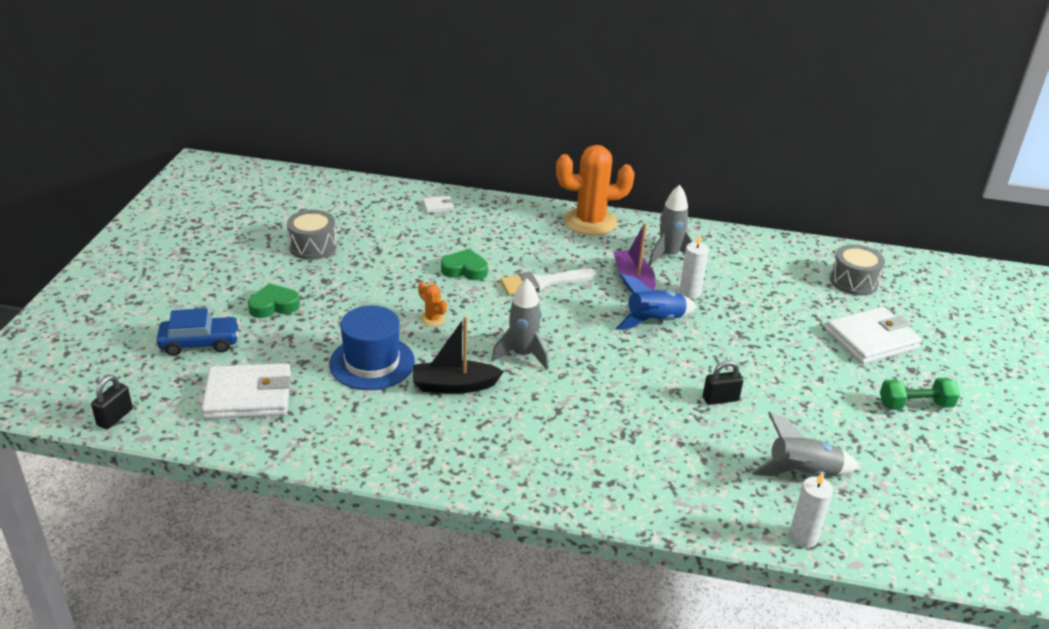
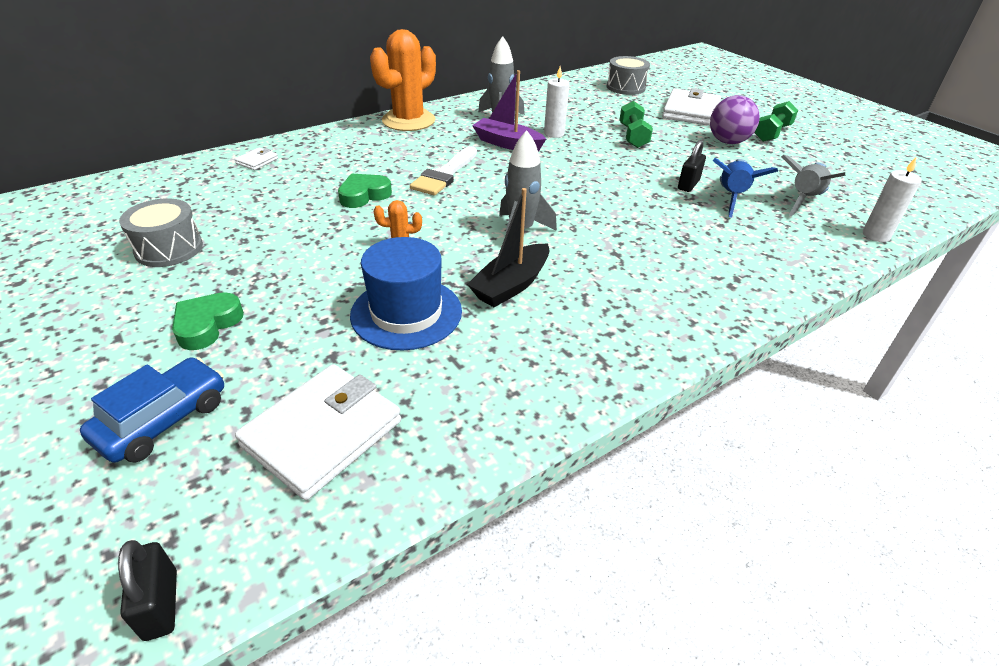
camera: 45 degrees left, 5 degrees up
blue rocket [616,274,697,330] -> blue rocket moved to [712,158,778,218]
none -> green dumbbell [619,101,653,148]
none -> purple ball [710,95,760,144]

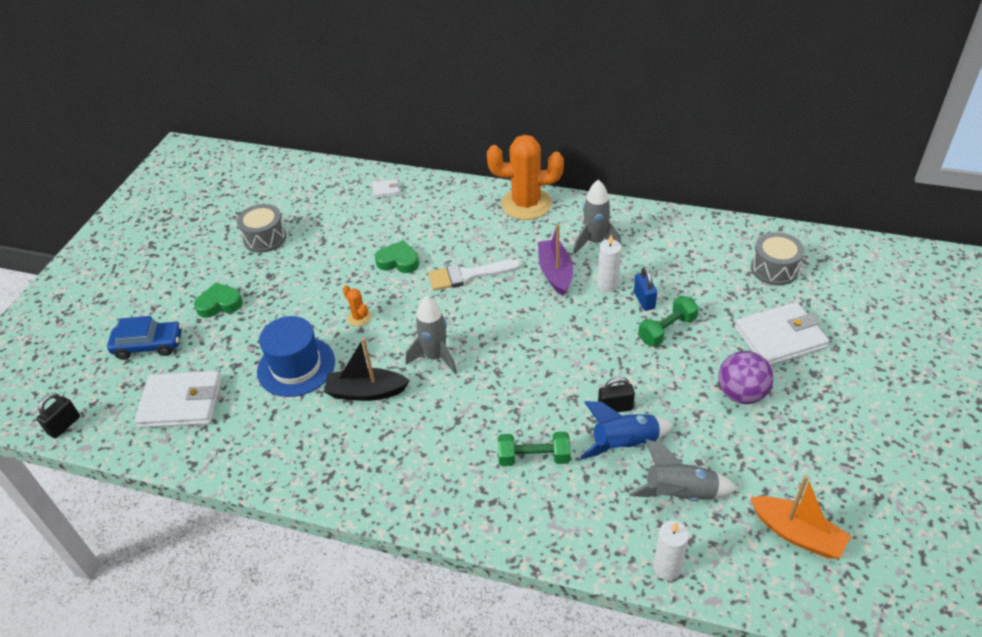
camera: 55 degrees right, 5 degrees up
green dumbbell [754,101,798,142] -> green dumbbell moved to [498,432,571,466]
none -> blue padlock [634,267,657,311]
none -> orange boat [750,476,851,558]

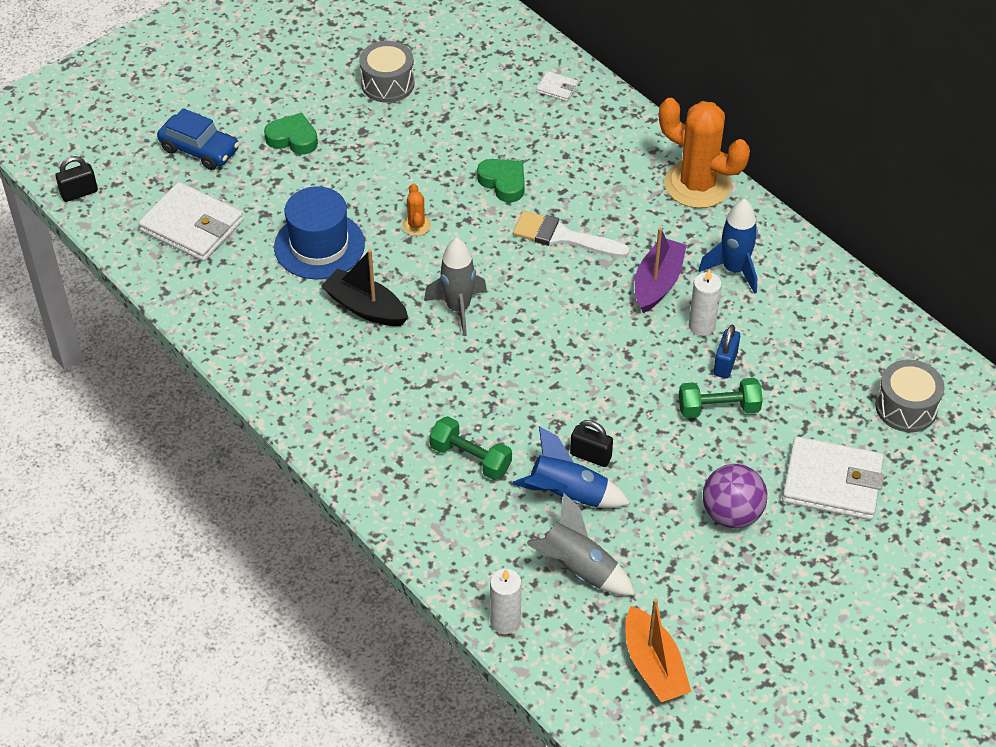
camera: 30 degrees right, 5 degrees up
grey rocket [573,179,622,254] -> blue rocket [698,199,758,294]

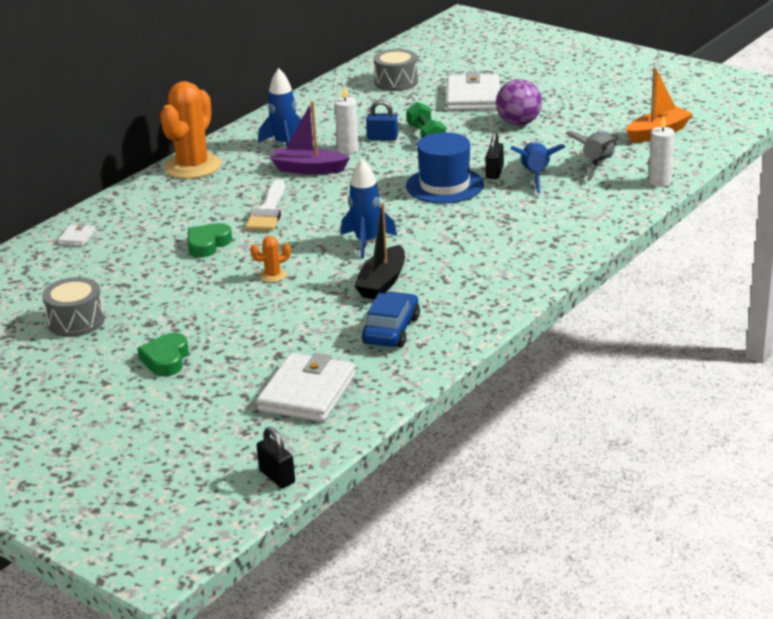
camera: 100 degrees left, 20 degrees down
blue car [157,108,239,170] -> blue car moved to [362,292,420,348]
blue hat [274,186,365,279] -> blue hat moved to [406,132,484,204]
grey rocket [424,238,487,336] -> blue rocket [341,159,397,259]
green dumbbell [430,416,512,480] -> none

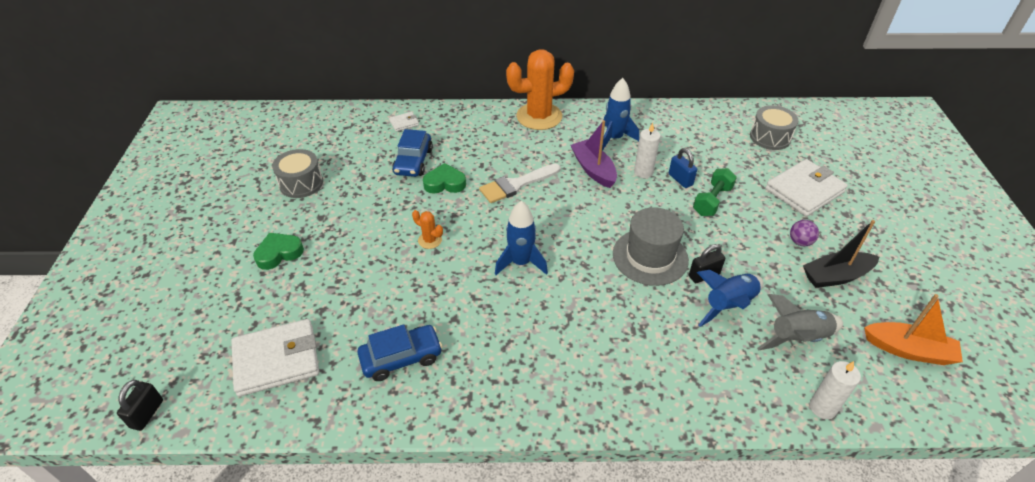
camera: 50 degrees right, 15 degrees up
black boat [354,202,405,299] -> black boat moved to [803,220,879,288]
blue hat [406,132,484,204] -> grey hat [613,207,689,286]
purple ball [496,79,542,126] -> purple ball [790,220,819,246], size x0.57
none -> blue car [392,129,433,177]

